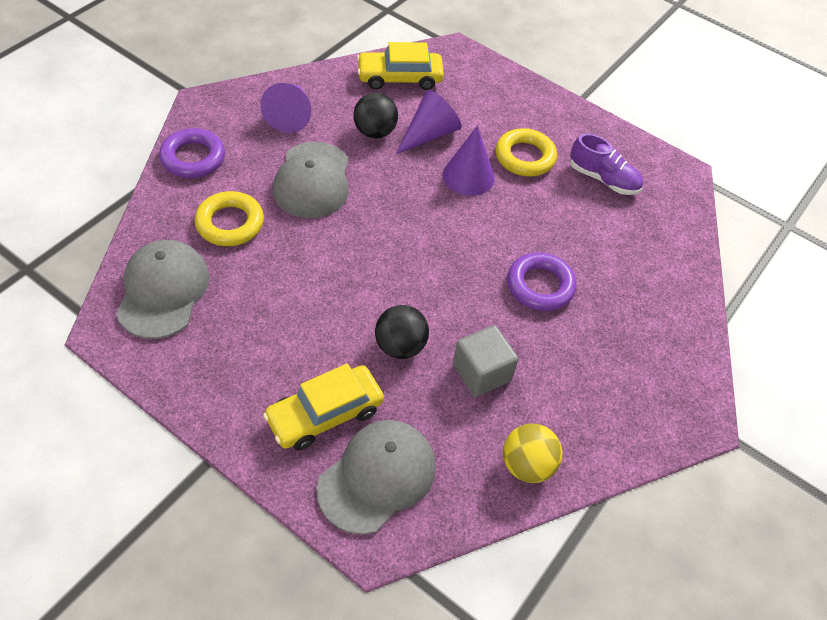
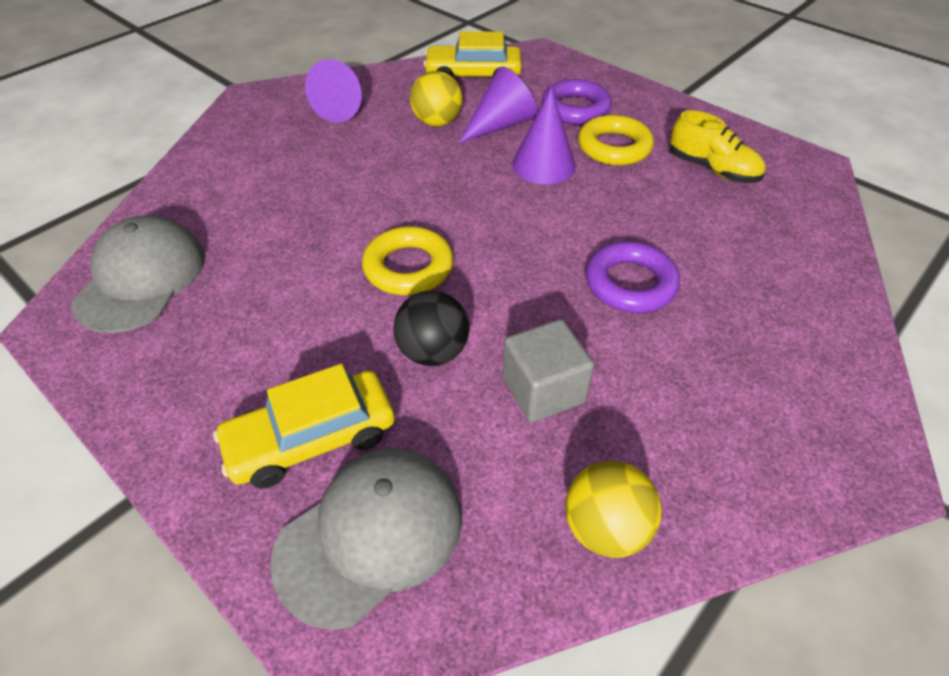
camera: 10 degrees right, 5 degrees down
purple ring [159,128,225,178] -> purple ring moved to [542,79,612,125]
yellow ring [195,191,264,246] -> yellow ring moved to [362,226,453,295]
grey cap [273,142,349,218] -> none
black ball [353,93,398,138] -> yellow ball [410,71,462,127]
purple shoe [570,133,643,195] -> yellow shoe [670,110,765,183]

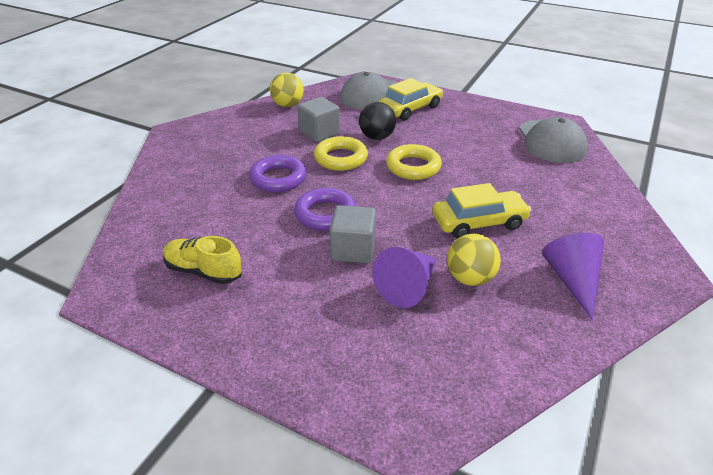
camera: 165 degrees right, 10 degrees down
yellow car [423,31,522,78] -> yellow car moved to [432,183,531,238]
purple cone [512,88,576,184] -> grey cube [329,205,376,263]
purple ring [542,79,612,125] -> purple ring moved to [294,188,356,231]
yellow ring [578,115,654,166] -> yellow ring moved to [314,136,368,171]

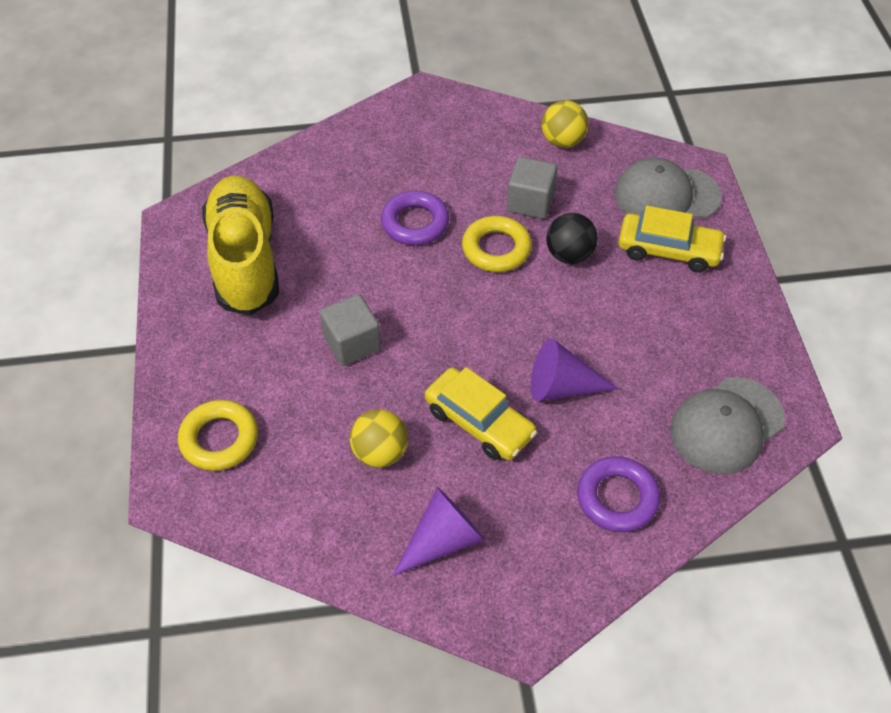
camera: 55 degrees right, 15 degrees up
yellow shoe [163,236,242,284] -> yellow shoe [202,176,279,315], size x1.91
purple ring [294,188,356,231] -> purple ring moved to [577,456,660,532]
purple cone [373,247,436,308] -> purple cone moved to [531,338,618,401]
yellow ring [386,144,442,180] -> yellow ring moved to [178,400,258,471]

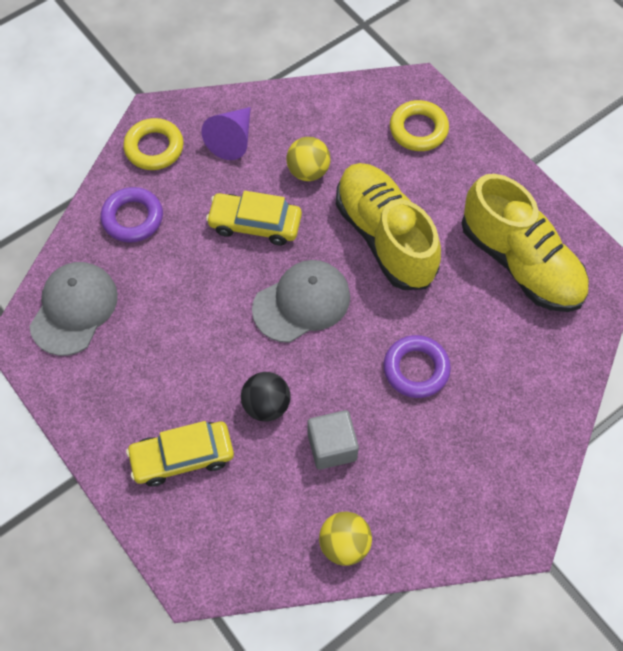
camera: 150 degrees right, 10 degrees up
grey cube [320,294,381,366] -> yellow shoe [336,163,441,290]
yellow ring [462,216,532,272] -> yellow ring moved to [123,118,184,170]
purple cone [531,338,618,401] -> none
grey cap [615,157,722,218] -> grey cap moved to [252,260,350,343]

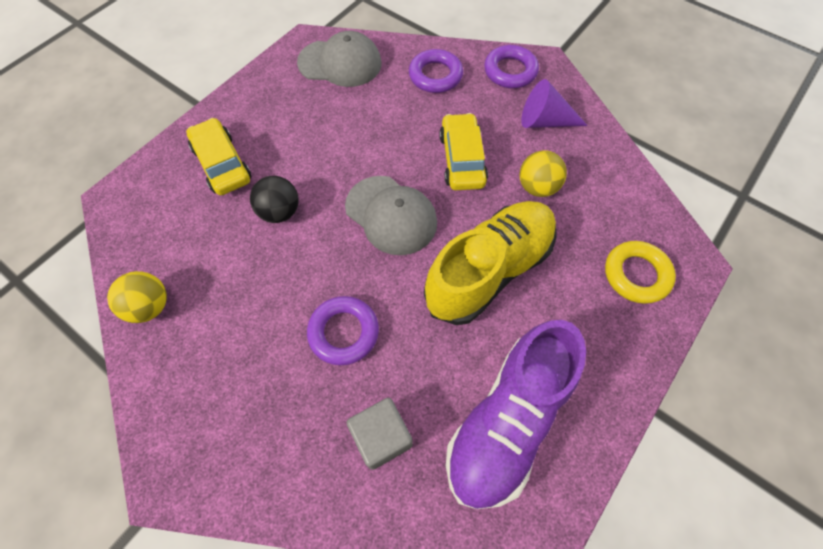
camera: 75 degrees right, 0 degrees up
yellow ring [123,118,184,170] -> purple ring [484,45,539,88]
grey cube [307,410,359,470] -> grey cube moved to [346,398,413,470]
yellow shoe [462,174,589,312] -> purple shoe [446,320,586,509]

